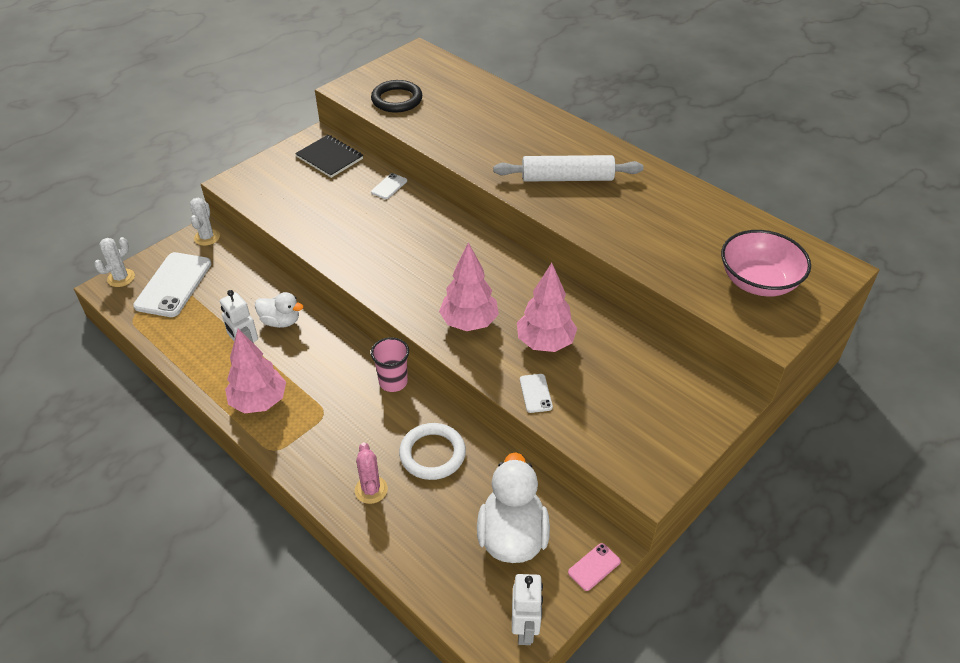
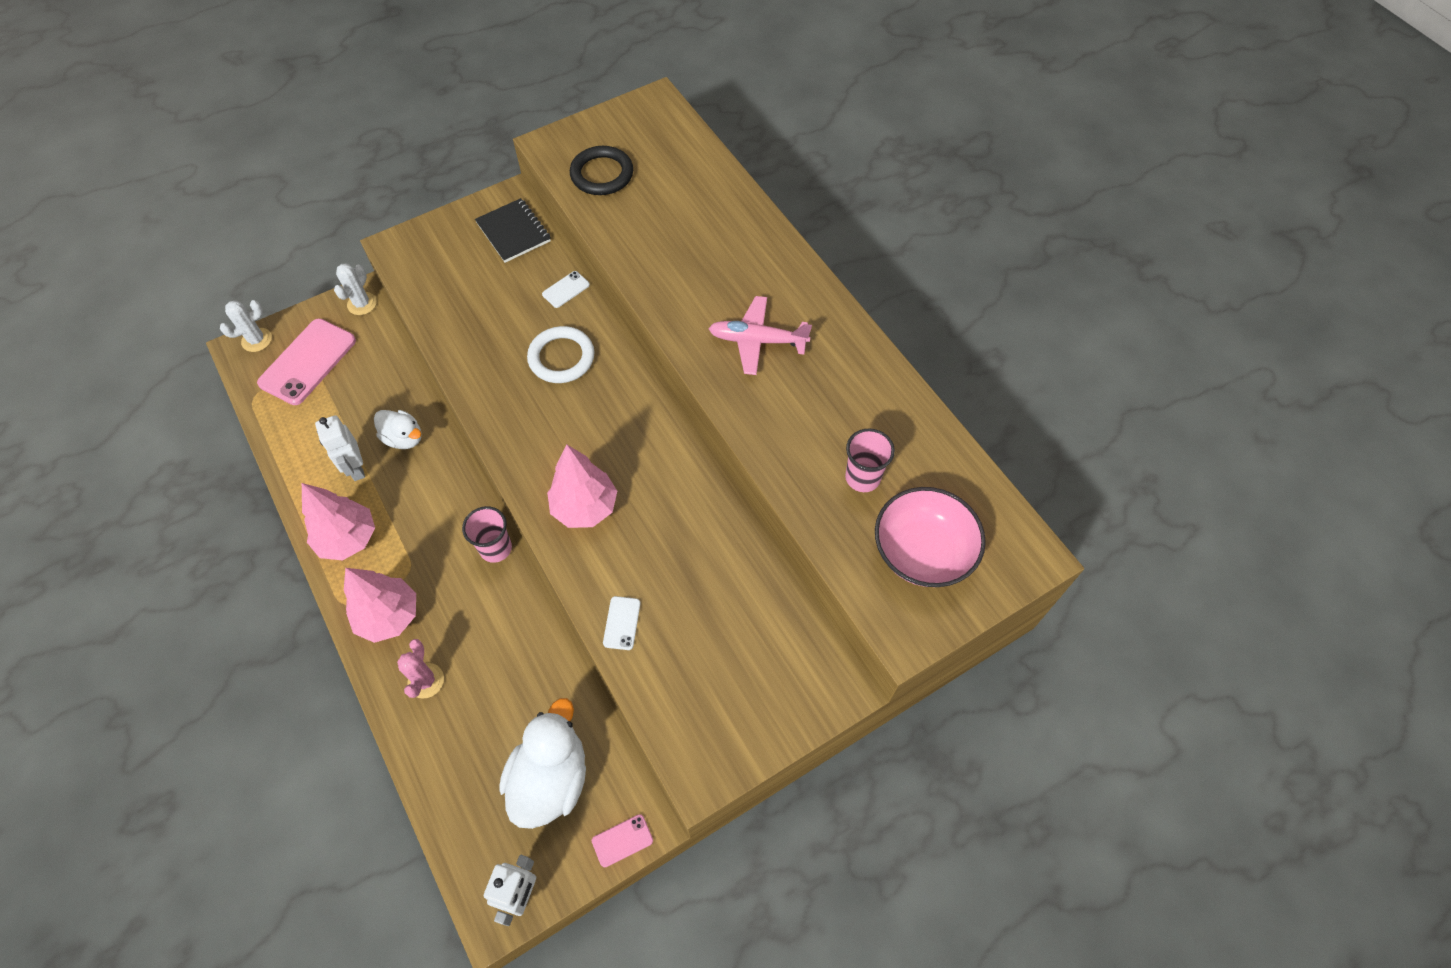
camera: 15 degrees right, 15 degrees up
white phone [133,252,211,317] -> pink phone [257,319,356,405]
white ring [399,423,466,480] -> white ring moved to [527,326,595,383]
white rolling pin [493,155,644,182] -> pink plane [708,296,812,375]
pink tree [517,263,577,352] -> pink tree moved to [344,568,416,643]
none -> pink cup [845,429,895,492]

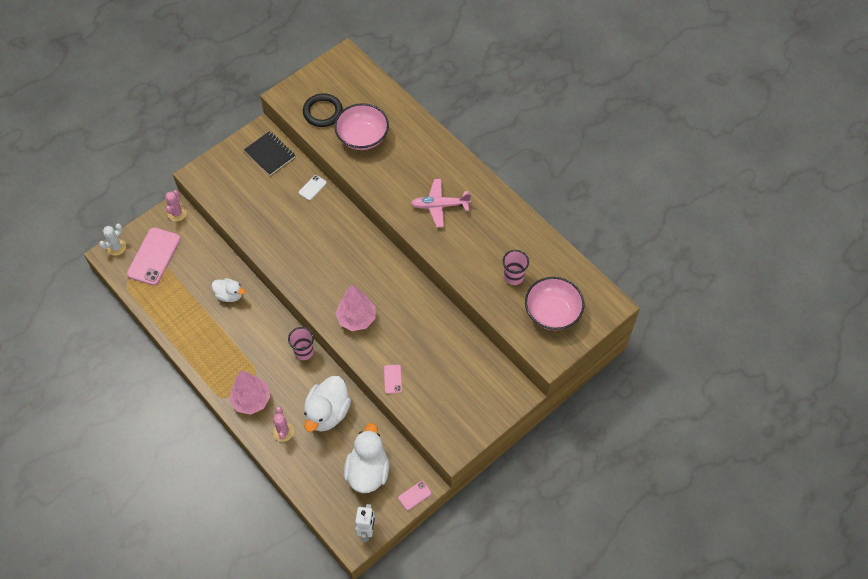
camera: 10 degrees left, 0 degrees up
pink tree [302,483,375,560] -> none
white robot [315,415,365,481] -> none
white cactus [334,264,377,315] -> pink cactus [165,190,187,221]
white ring [527,326,595,383] -> none
white phone [603,596,641,650] -> pink phone [384,365,402,394]
none -> white duck [304,376,351,432]
none -> pink bowl [334,103,389,150]

